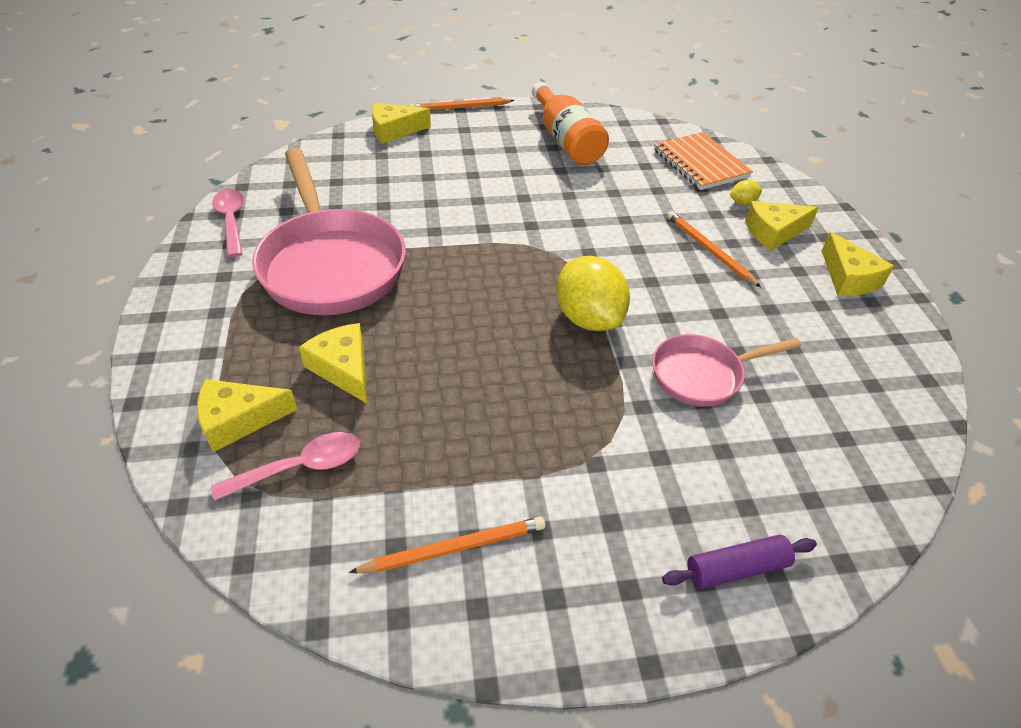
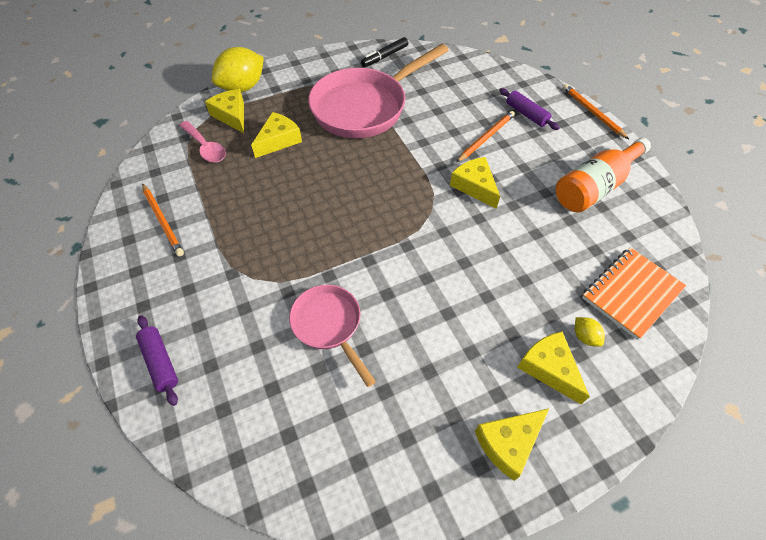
camera: 75 degrees right, 10 degrees up
pink spoon [212,189,244,257] -> black marker [361,37,408,67]
yellow cheese [372,103,431,144] -> yellow cheese moved to [450,157,500,209]
yellow lemon [556,256,630,331] -> yellow lemon moved to [212,47,264,92]
orange pencil [667,211,761,287] -> orange pencil moved to [457,111,515,162]
none -> purple rolling pin [499,88,560,130]

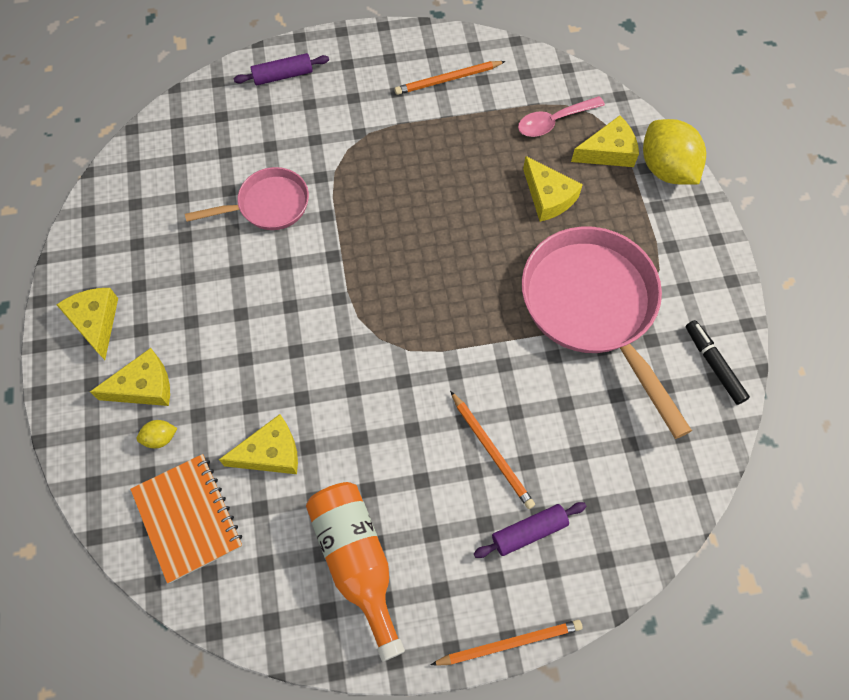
camera: 105 degrees right, 10 degrees up
yellow cheese [450,157,500,209] -> yellow cheese moved to [219,414,298,474]

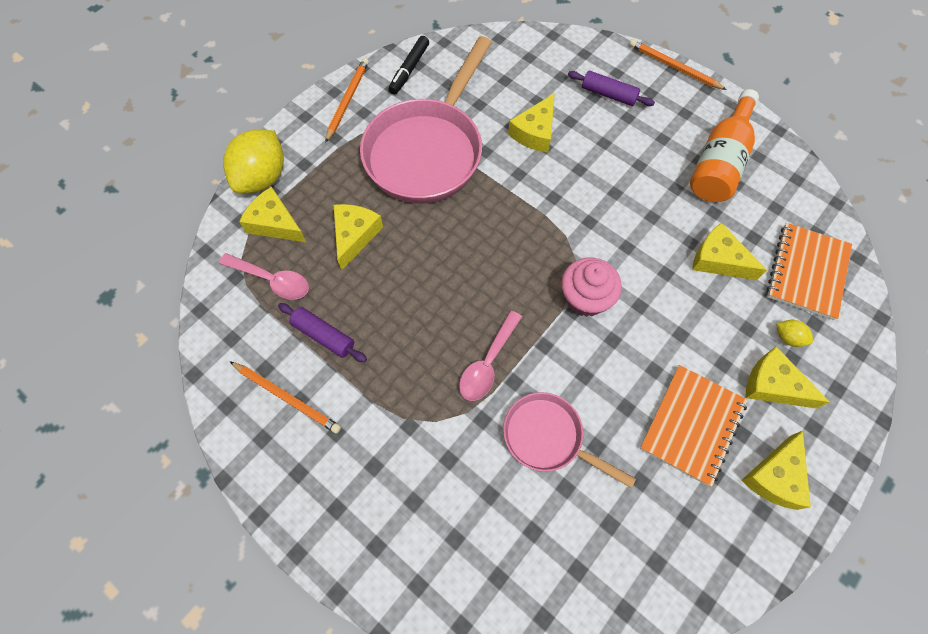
camera: 130 degrees left, 0 degrees up
purple rolling pin [233,53,329,85] -> purple rolling pin moved to [278,303,367,362]
orange pencil [450,391,535,509] -> orange pencil moved to [325,58,369,143]
none -> pink spoon [459,310,522,401]
none -> yellow cheese [508,93,555,153]
none -> pink cupcake [561,258,622,317]
none -> orange notebook [640,365,748,487]

